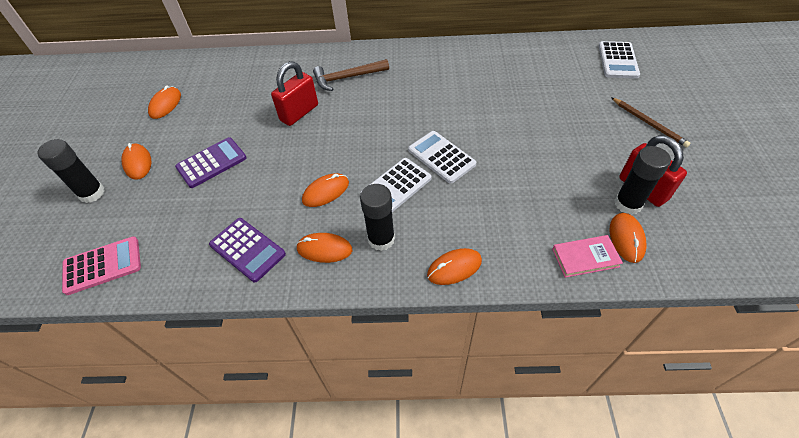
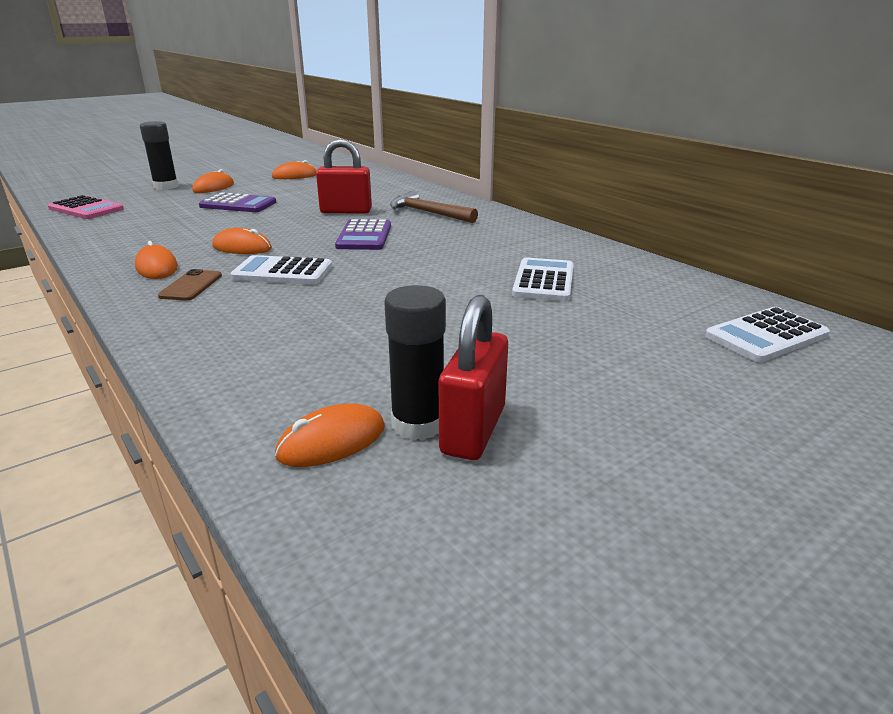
camera: 50 degrees right, 25 degrees down
purple calculator [209,218,286,282] -> purple calculator moved to [335,219,391,250]
black glue stick [360,184,395,251] -> brown phone [158,269,222,301]
white calculator [408,131,476,184] -> white calculator moved to [512,258,574,301]
orange mouse [427,248,482,285] -> none
pink book [552,235,623,278] -> none
brown pencil [611,97,691,147] -> none

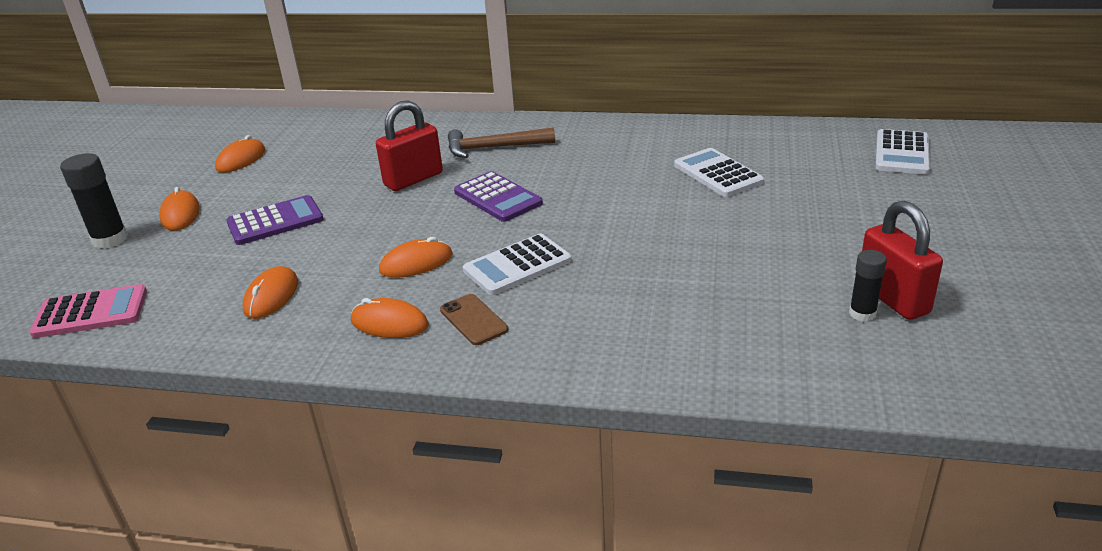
camera: 40 degrees left, 5 degrees up
orange mouse [275,404,385,467] -> orange mouse moved to [242,266,298,319]
black glue stick [384,285,446,440] -> black glue stick [849,250,887,322], size x0.63

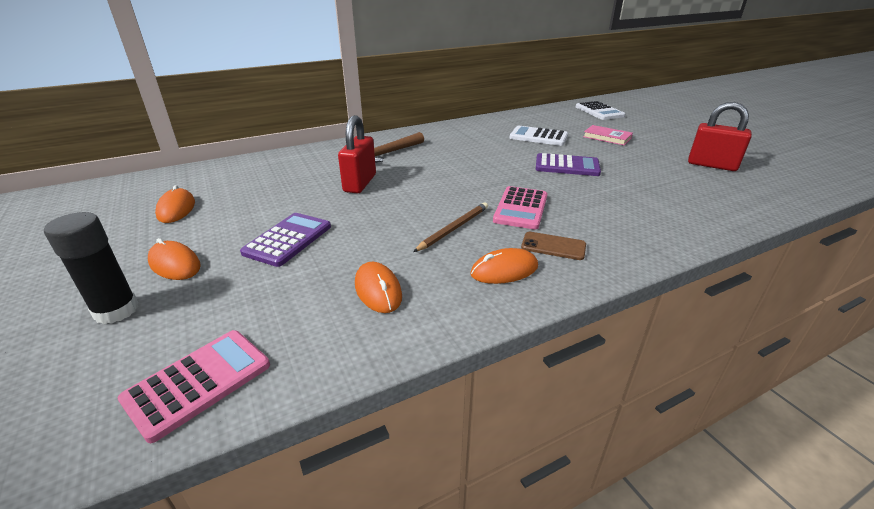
camera: 40 degrees left, 0 degrees up
orange mouse [379,237,452,278] -> brown pencil [413,202,488,252]
purple calculator [454,171,543,222] -> purple calculator moved to [536,153,601,176]
white calculator [463,234,571,295] -> pink calculator [493,186,548,230]
black glue stick [849,250,887,322] -> none
none -> pink book [583,125,633,145]

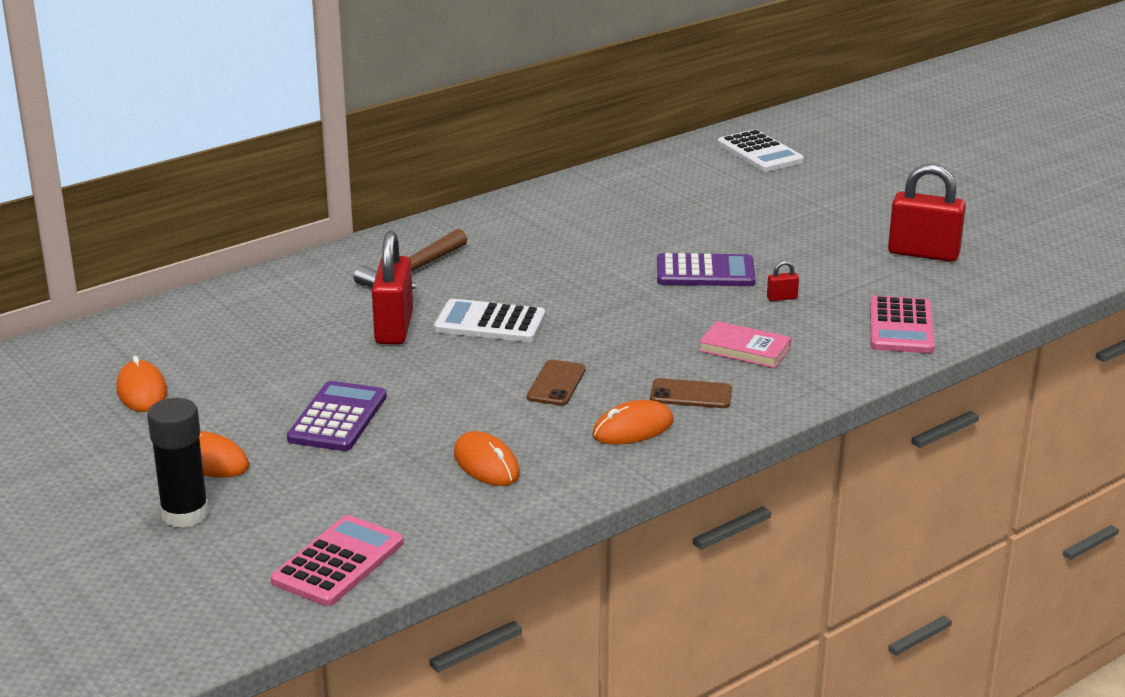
camera: 10 degrees left, 5 degrees down
brown pencil [413,202,488,252] -> brown phone [527,360,586,406]
pink calculator [493,186,548,230] -> pink calculator moved to [870,295,934,353]
white calculator [510,126,568,146] -> white calculator moved to [434,299,545,342]
pink book [583,125,633,145] -> pink book moved to [699,321,791,368]
none -> red padlock [767,261,799,301]

